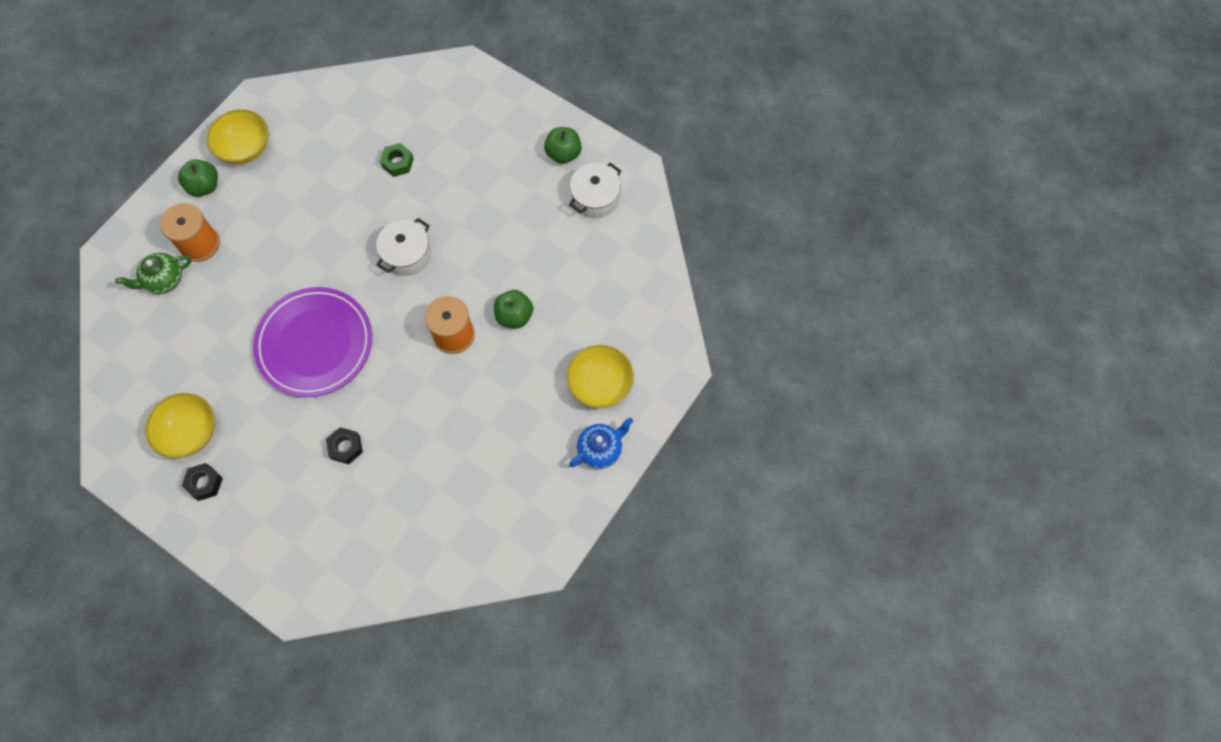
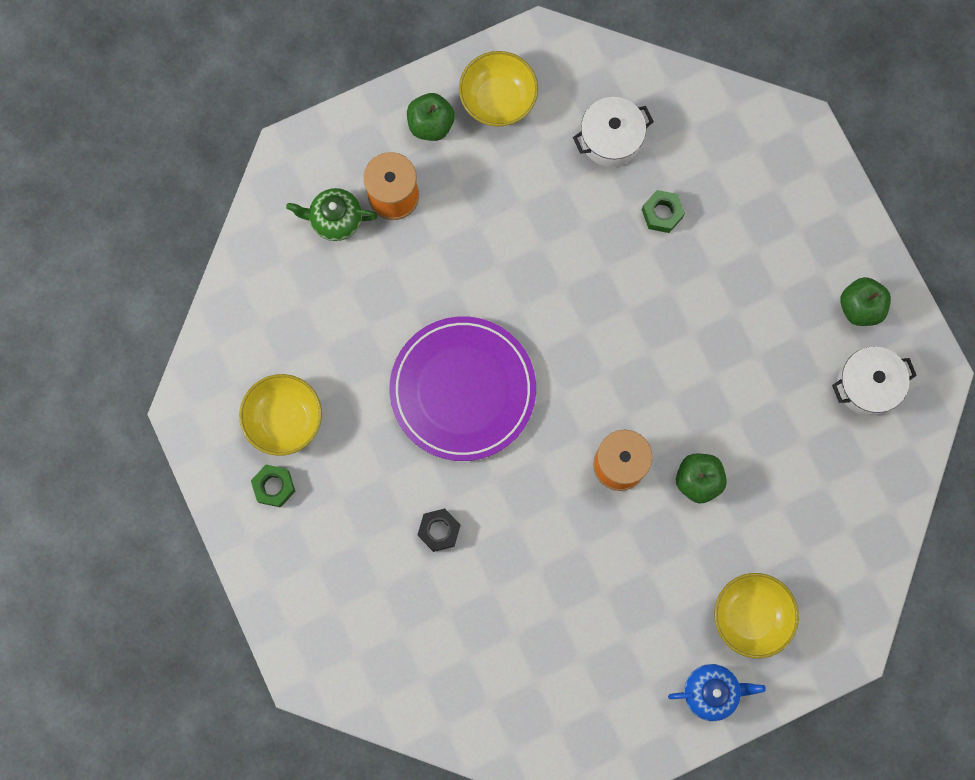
camera: 30 degrees right, 10 degrees up
black nut [182,463,223,501] -> green nut [251,465,295,508]
white pot [376,218,431,276] -> white pot moved to [573,97,654,167]

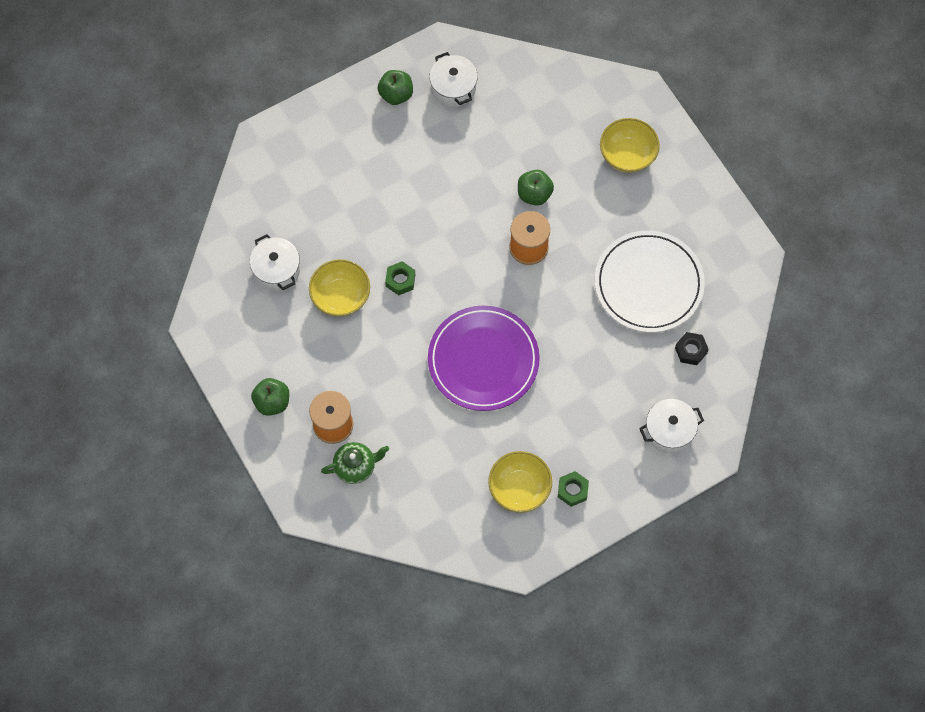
camera: 95 degrees left, 10 degrees down
green teapot [286,188,378,241] -> green teapot turned 105 degrees counterclockwise [321,442,389,484]
black nut [418,508,460,552] -> black nut moved to [675,332,709,365]
yellow bowl [459,51,538,127] -> yellow bowl moved to [309,259,370,316]
green nut [642,190,685,233] -> green nut moved to [385,261,415,295]
blue teapot [668,664,766,721] -> none
none -> white plate [595,230,705,333]
none -> white pot [639,399,704,453]

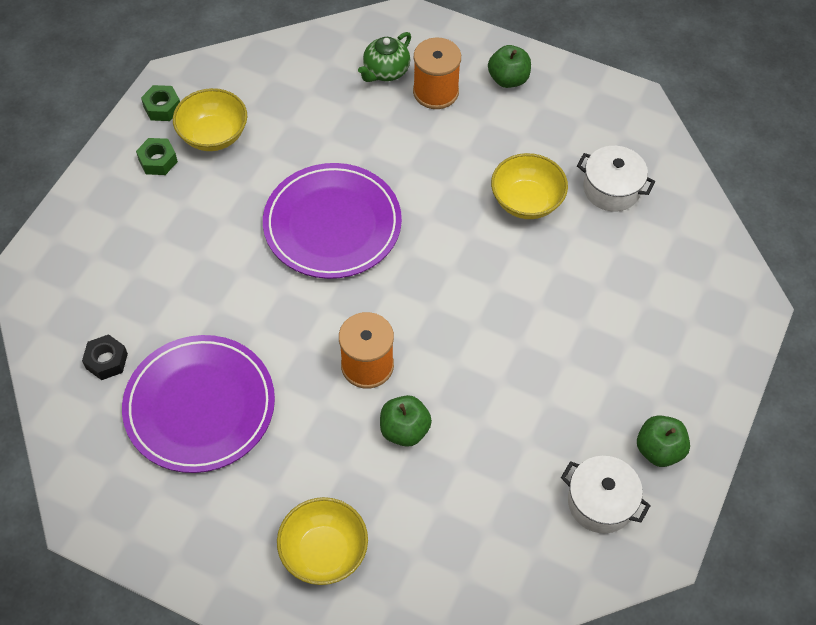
camera: 145 degrees right, 10 degrees down
green nut [385,261,415,295] -> green nut moved to [141,85,180,121]
white plate [595,230,705,333] -> purple plate [122,335,275,473]
white pot [639,399,704,453] -> none

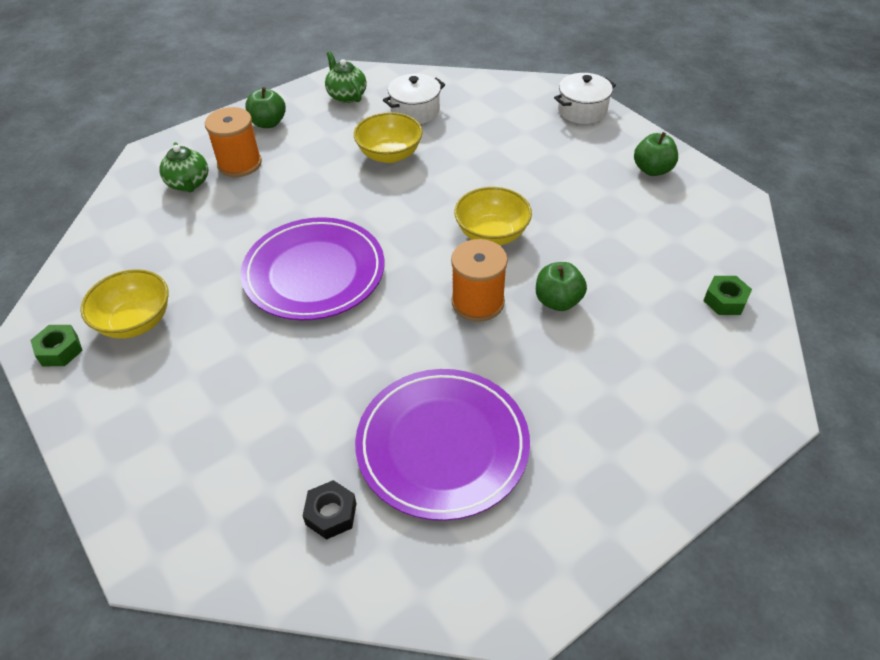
camera: 60 degrees left, 10 degrees down
green nut [136,138,178,175] -> green nut moved to [703,276,752,315]
yellow bowl [277,497,368,585] -> yellow bowl moved to [454,187,532,245]
white pot [561,456,651,533] -> white pot moved to [554,73,616,124]
none -> green teapot [325,51,367,103]

